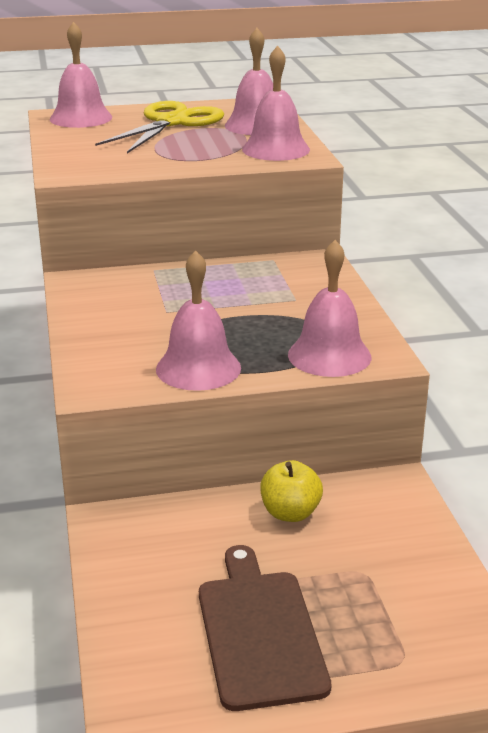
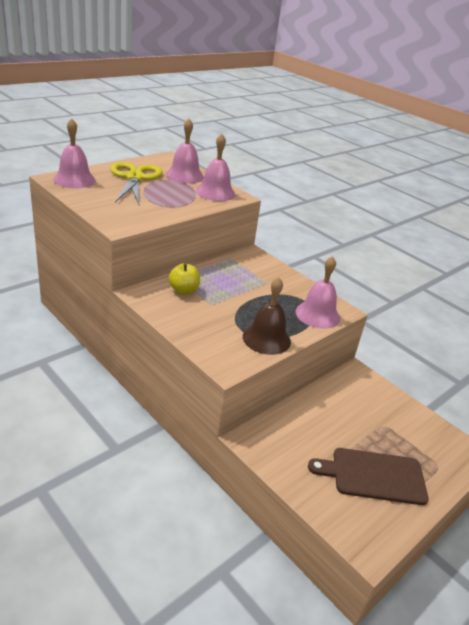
camera: 35 degrees left, 5 degrees up
pink bell [156,250,241,391] -> brown bell [243,277,291,355]
brown cutting board [199,545,331,711] -> brown cutting board turned 45 degrees counterclockwise [308,448,429,505]
yellow apple [260,460,323,522] -> yellow apple moved to [168,263,200,295]

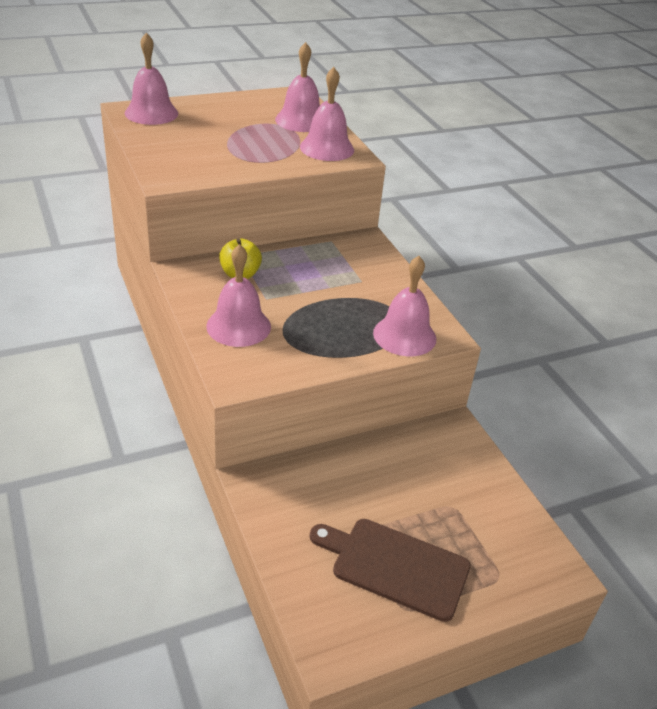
camera: 20 degrees right, 5 degrees up
yellow scissors [110,162,163,204] -> none
brown bell [243,277,291,355] -> none
none -> pink bell [206,244,271,347]

